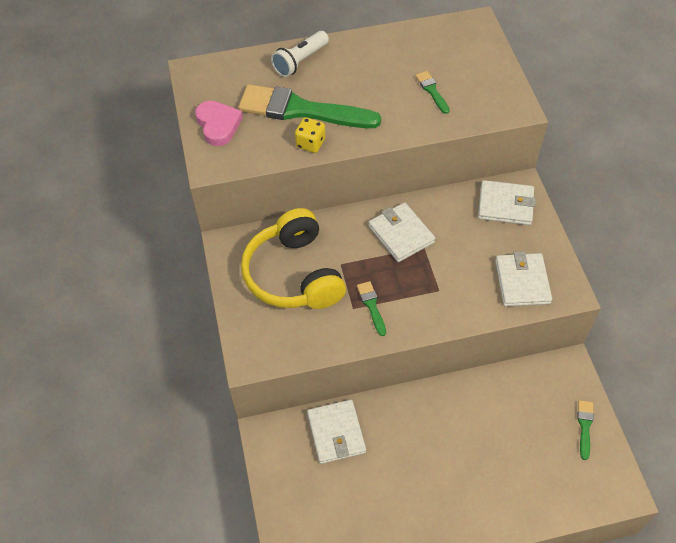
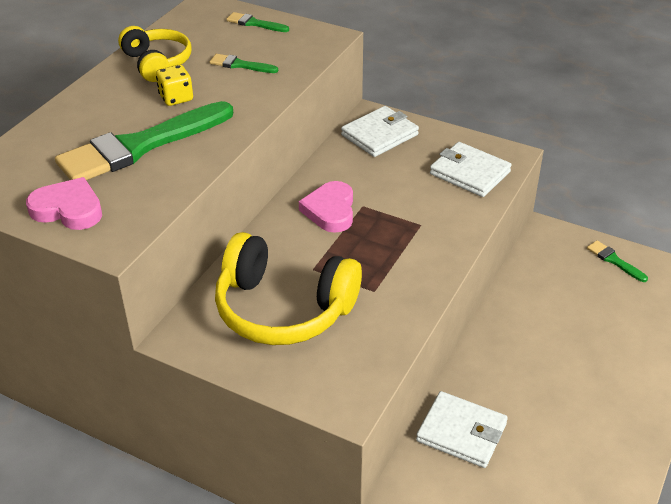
camera: 50 degrees left, 15 degrees down
white flashlight [271,31,329,77] -> none
yellow dice [295,117,325,153] -> yellow dice moved to [156,65,193,106]
green brush [357,281,386,336] -> green brush moved to [226,12,289,32]
white wallet [368,202,435,262] -> pink heart [299,181,353,233]
none -> yellow headphones [118,26,191,82]

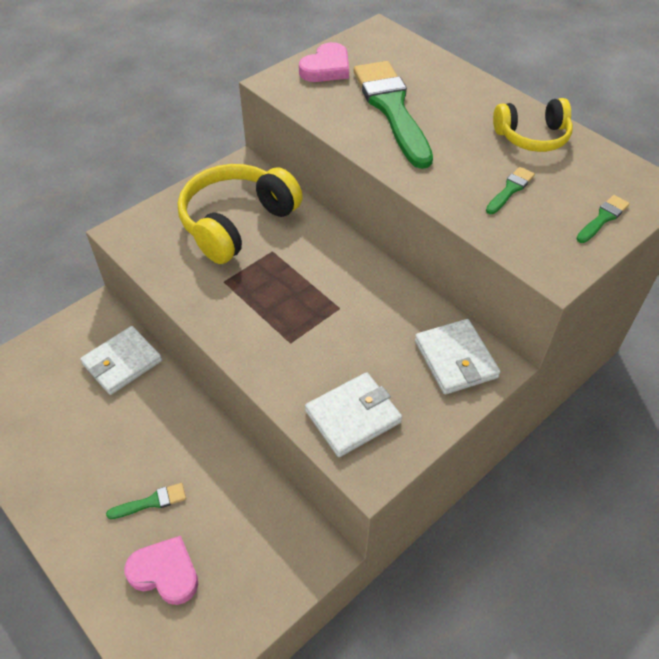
camera: 110 degrees right, 10 degrees up
yellow dice [156,65,193,106] -> none
pink heart [299,181,353,233] -> pink heart moved to [124,536,198,605]
green brush [587,240,648,282] -> green brush moved to [106,483,186,519]

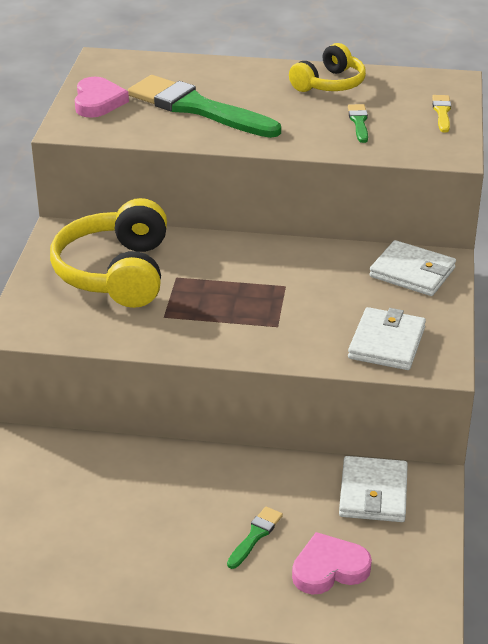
camera: 40 degrees left, 15 degrees down
white wallet [80,326,162,395] -> white wallet moved to [339,456,408,522]
green brush [576,195,630,243] -> yellow brush [432,95,451,133]

